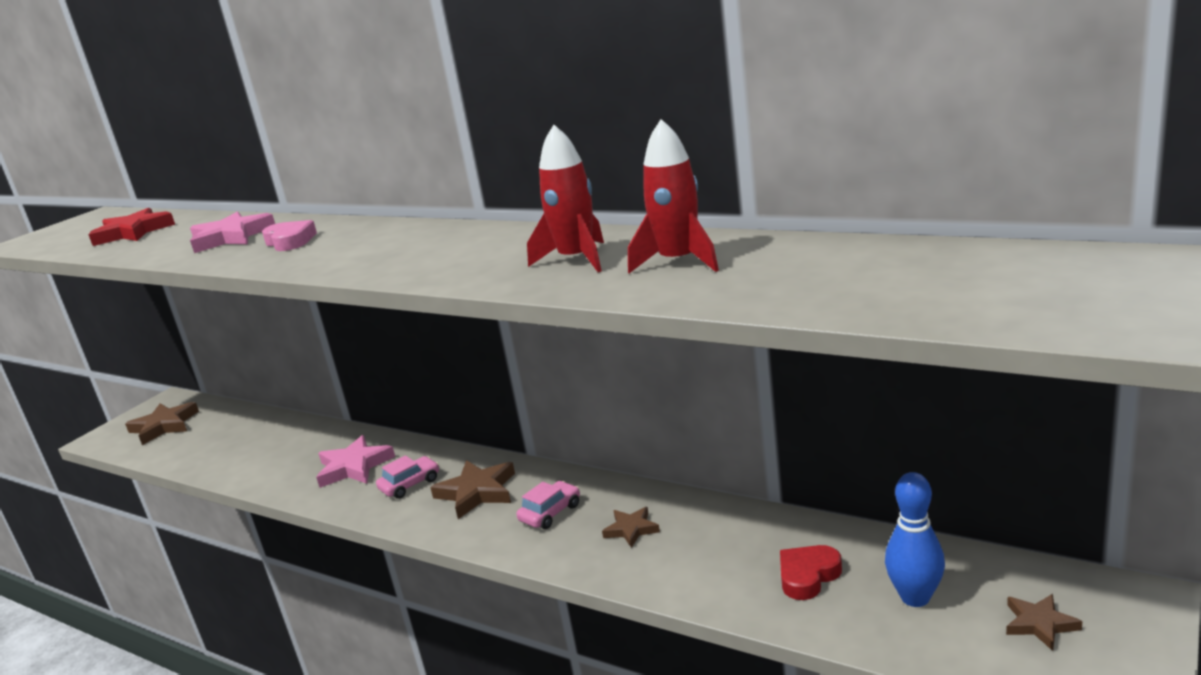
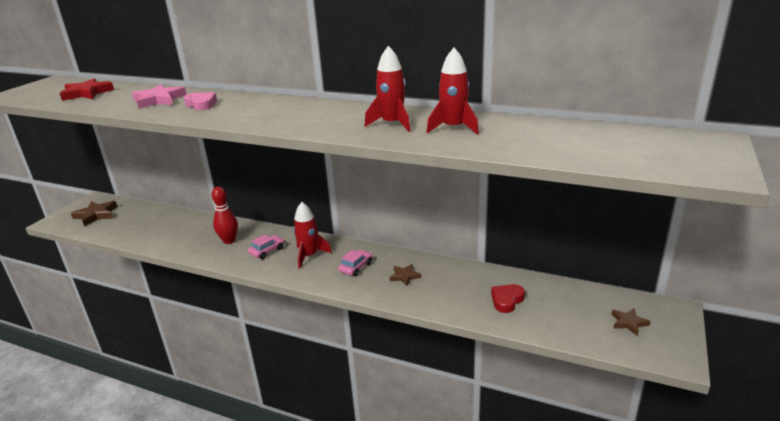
camera: 10 degrees left, 5 degrees up
pink star [316,435,395,488] -> red bowling pin [211,187,238,244]
brown star [430,460,515,519] -> red rocket [293,202,332,269]
blue bowling pin [885,472,945,607] -> none

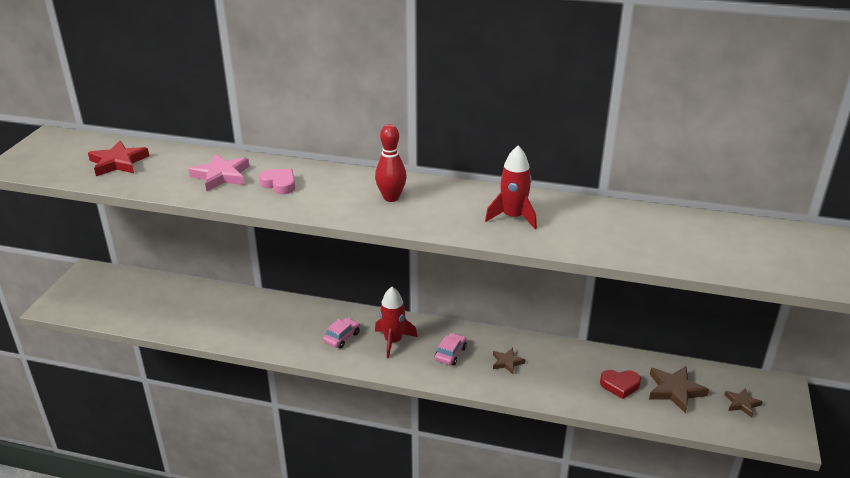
camera: 10 degrees left, 5 degrees up
brown star [71,201,117,227] -> brown star moved to [649,366,709,414]
red bowling pin [211,187,238,244] -> red bowling pin moved to [375,124,407,202]
red rocket [426,48,479,135] -> none
red heart [491,284,525,313] -> red heart turned 120 degrees counterclockwise [600,370,641,399]

